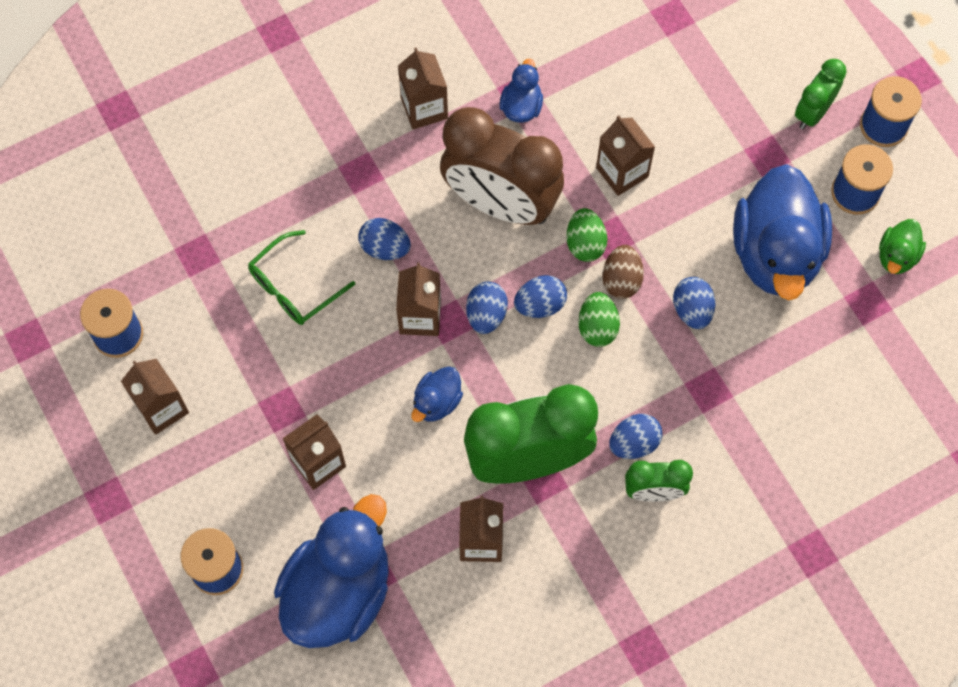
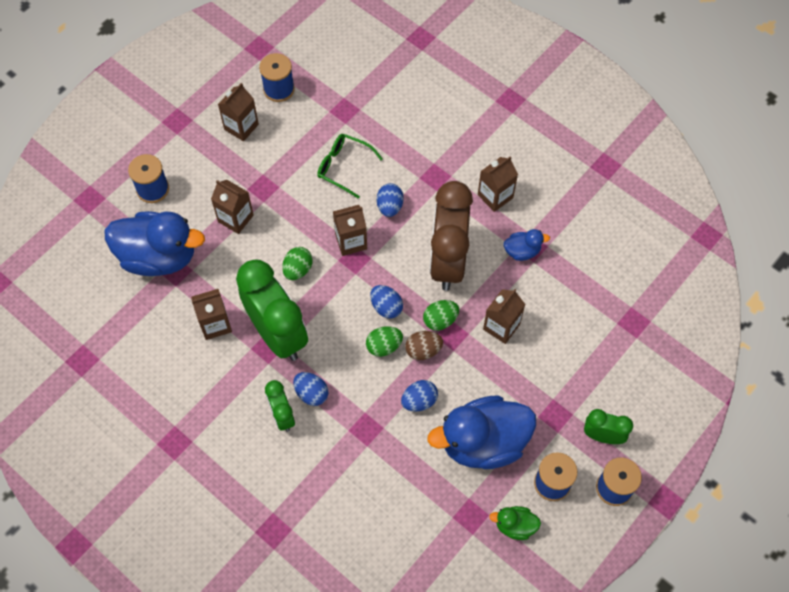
camera: 70 degrees right, 5 degrees down
blue duck [411,366,463,422] -> green egg [282,247,312,280]
blue egg [466,281,508,334] -> none

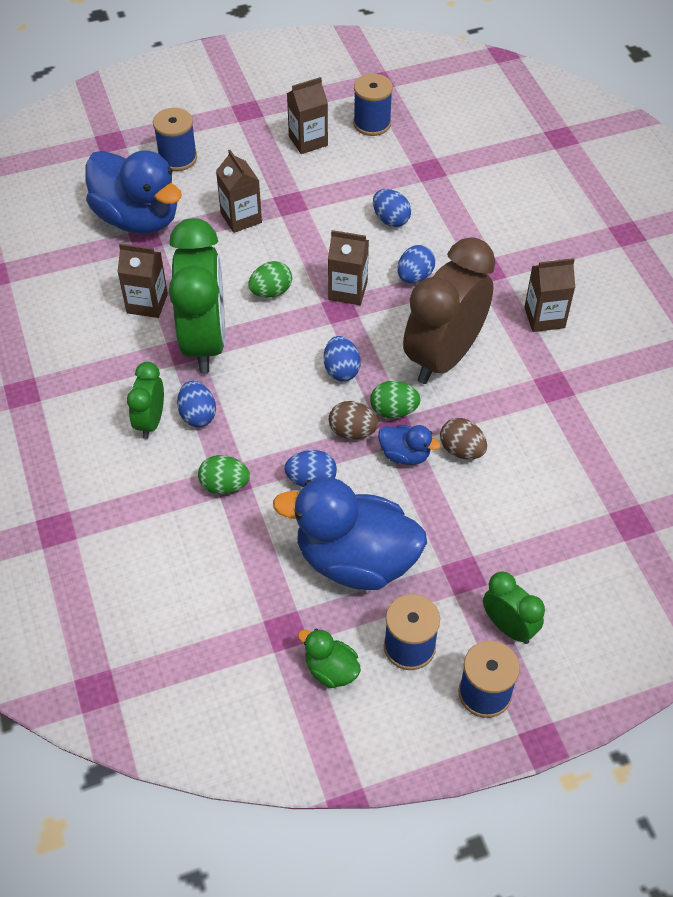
camera: 30 degrees right, 10 degrees down
green glasses [317,134,383,199] -> blue egg [373,189,411,227]
green egg [366,326,403,357] -> green egg moved to [198,455,250,494]
brown carton [483,289,525,344] -> brown egg [440,418,487,459]
blue duck [503,229,550,261] -> blue duck moved to [378,425,441,465]

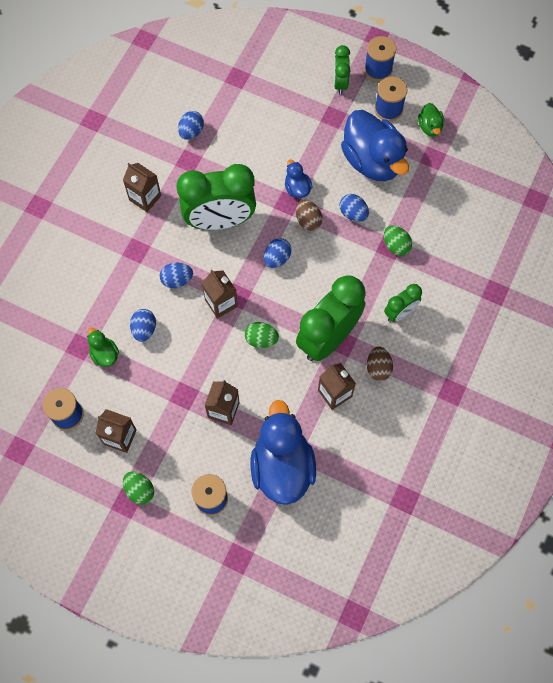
camera: 135 degrees left, 15 degrees up
blue egg [177,381,216,427] -> blue egg moved to [178,111,204,140]
green egg [370,381,421,418] -> green egg moved to [123,471,154,505]
brown clock [403,237,495,384] -> green clock [177,164,256,230]
brown egg [440,418,487,459] -> brown egg moved to [367,346,393,381]
none -> green duck [87,327,119,367]

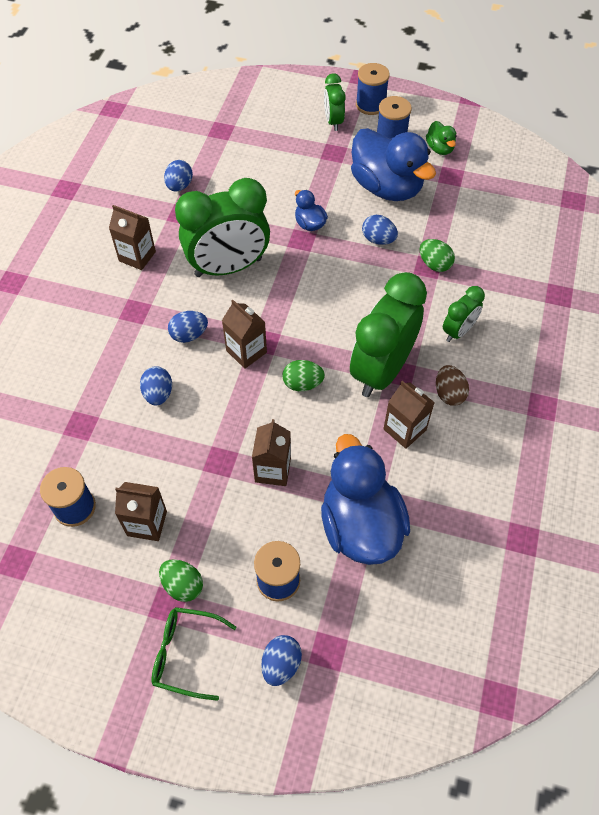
camera: 10 degrees left, 10 degrees down
green duck [87,327,119,367] -> none
blue egg [264,238,291,268] -> blue egg moved to [261,635,302,686]
brown egg [296,200,323,231] -> none
none -> green glasses [151,607,237,701]

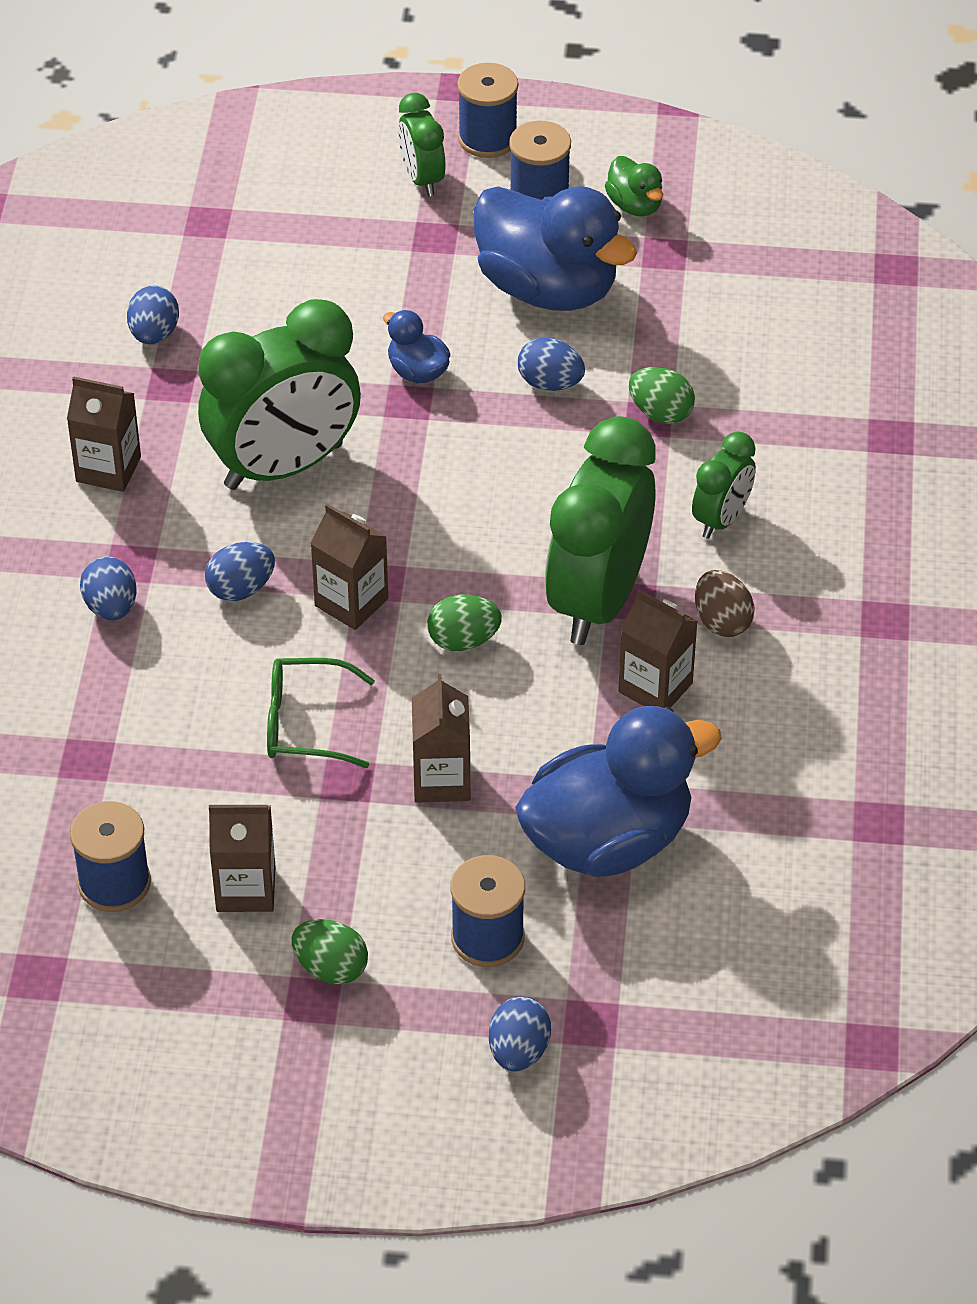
camera: 10 degrees left, 10 degrees down
blue egg [140,366,172,405] -> blue egg moved to [80,556,137,620]
green glasses [151,607,237,701] -> green glasses moved to [267,658,375,768]
blue duck [321,434,410,565] -> blue duck turned 90 degrees clockwise [515,706,722,877]

